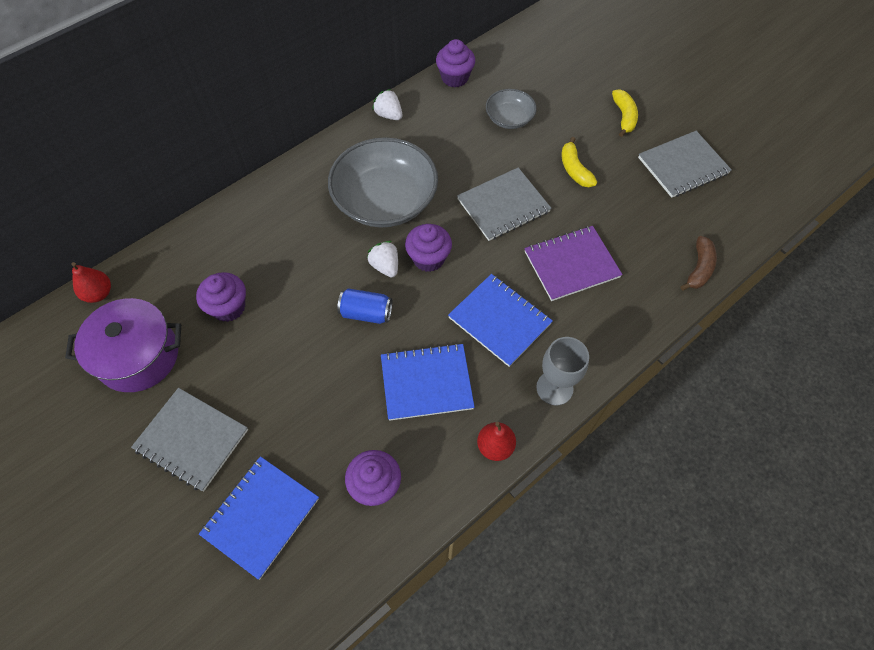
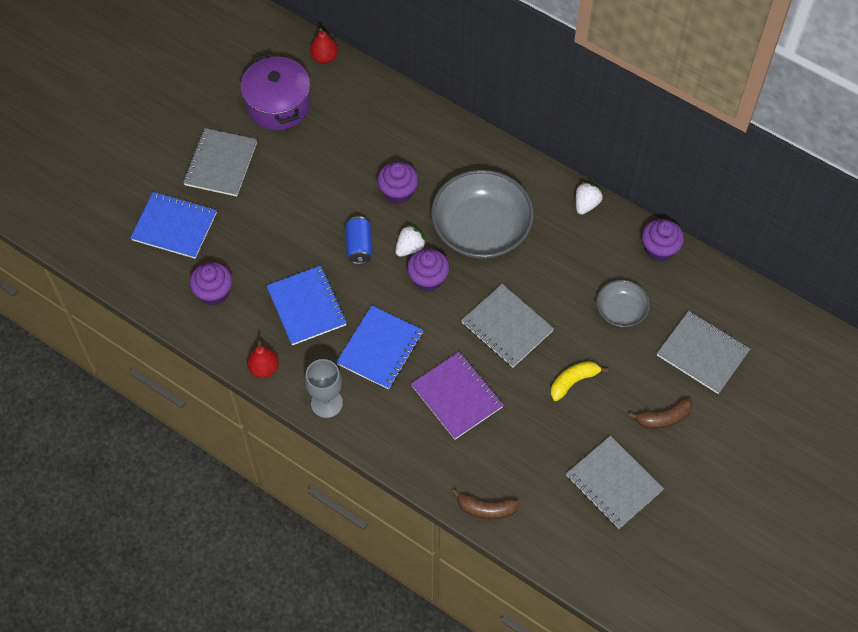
camera: 75 degrees right, 0 degrees up
purple cupcake [196,272,246,322] -> purple cupcake moved to [377,162,418,204]
yellow banana [612,89,638,137] -> brown banana [628,398,693,429]
none -> grey notebook [657,311,750,394]

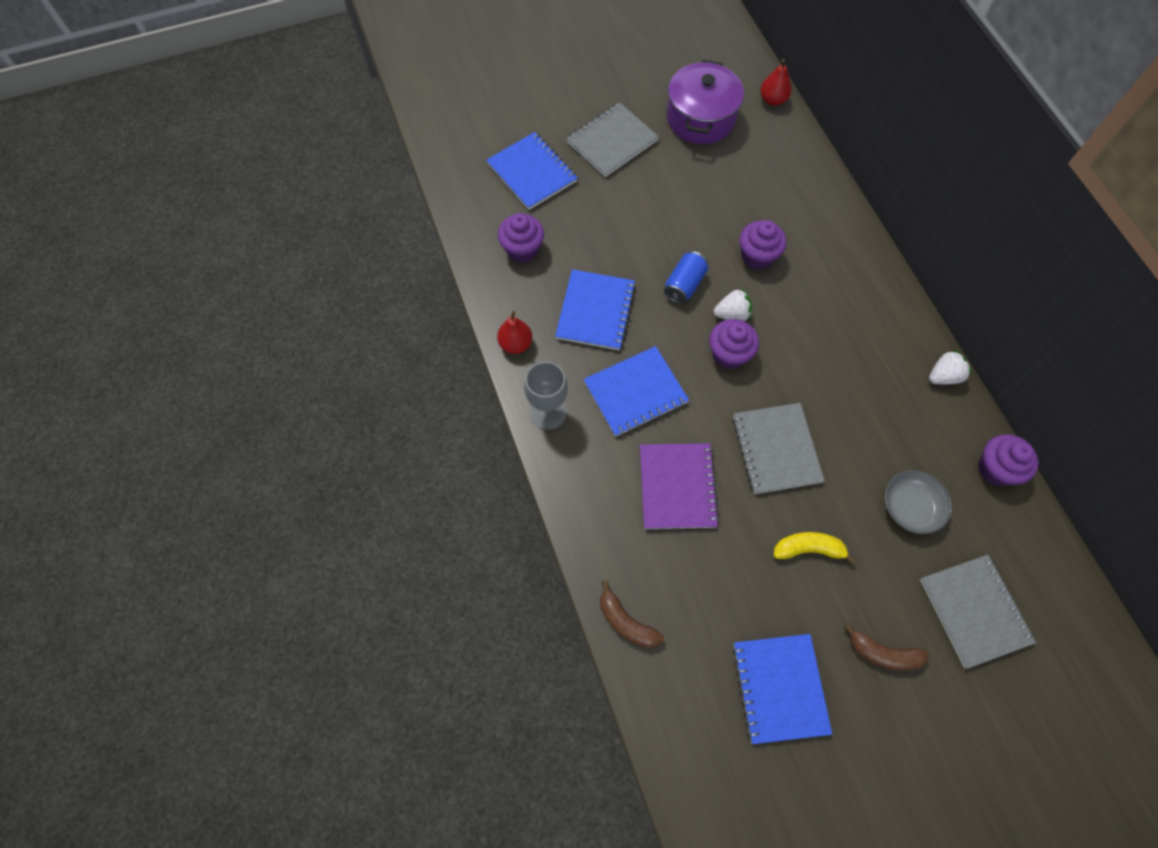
camera: 35 degrees right, 5 degrees up
grey bowl [431,170,534,259] -> none
grey notebook [566,435,664,529] -> blue notebook [732,634,832,744]

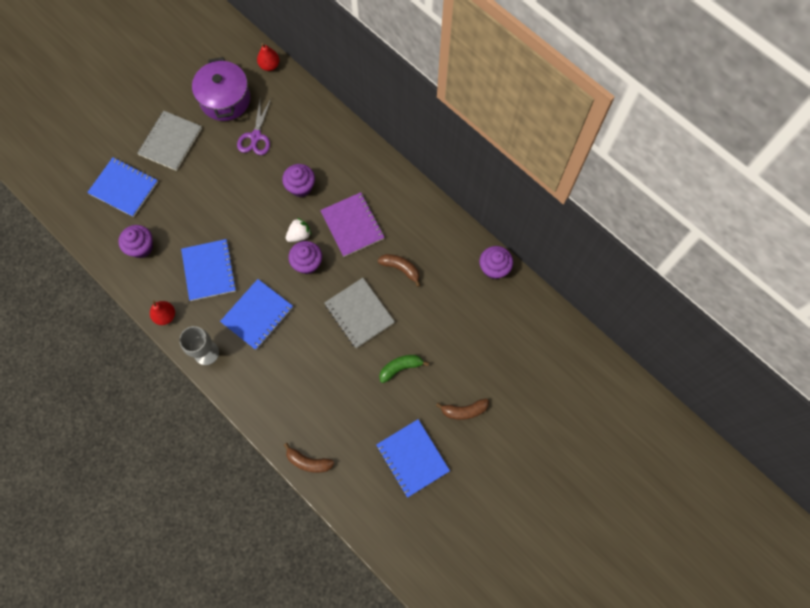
camera: 25 degrees left, 5 degrees up
purple notebook [640,443,719,529] -> purple notebook moved to [320,192,385,257]
blue can [664,251,708,304] -> none
yellow banana [773,532,856,564] -> green banana [379,355,429,383]
grey bowl [885,470,952,534] -> none
grey notebook [920,555,1036,669] -> none
white strawberry [929,349,972,384] -> none
none -> purple scissors [237,99,271,155]
none -> brown banana [378,254,421,287]

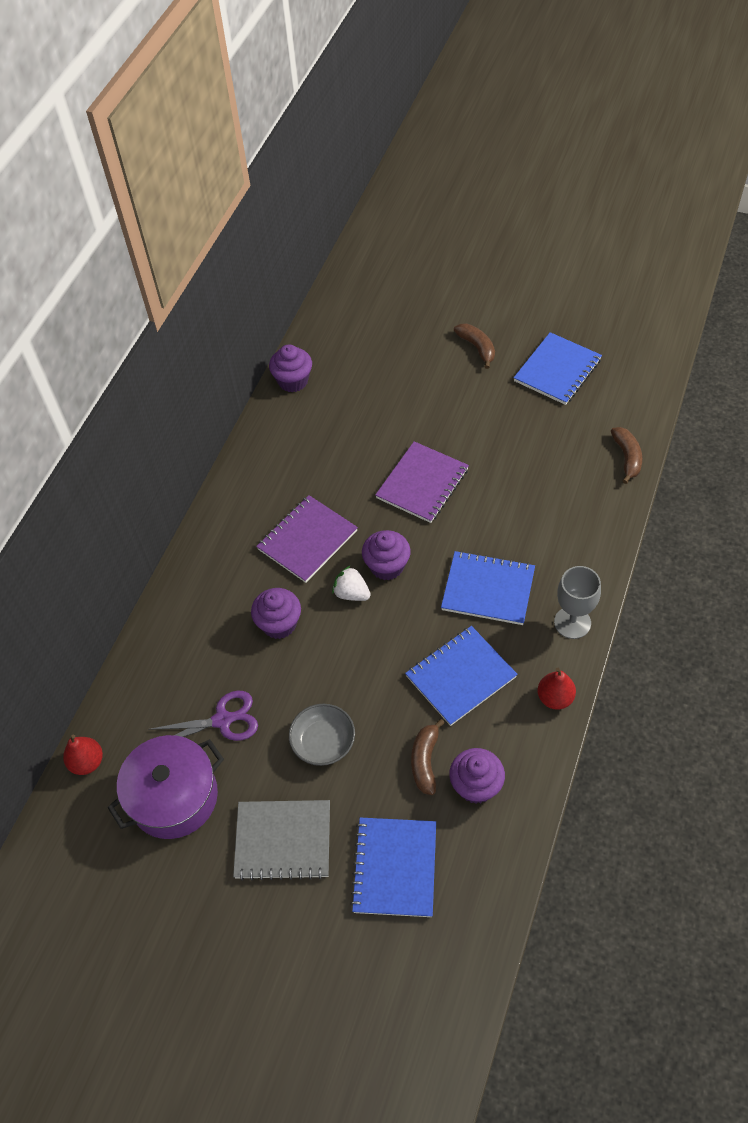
camera: 110 degrees left, 15 degrees down
grey notebook [324,278,395,348] -> purple notebook [375,441,469,523]
brown banana [378,254,421,287] -> brown banana moved to [411,719,445,795]
green banana [379,355,429,383] -> none
none -> grey bowl [289,704,355,766]

